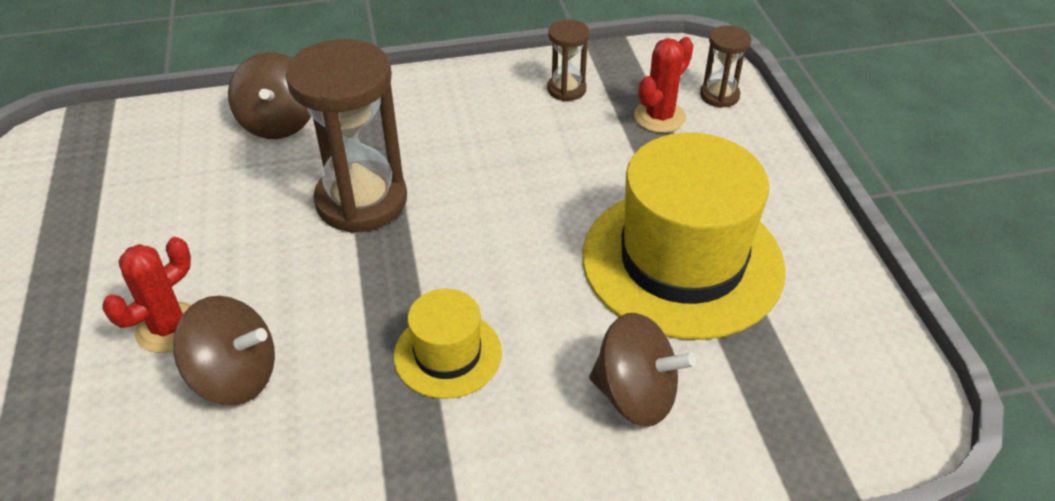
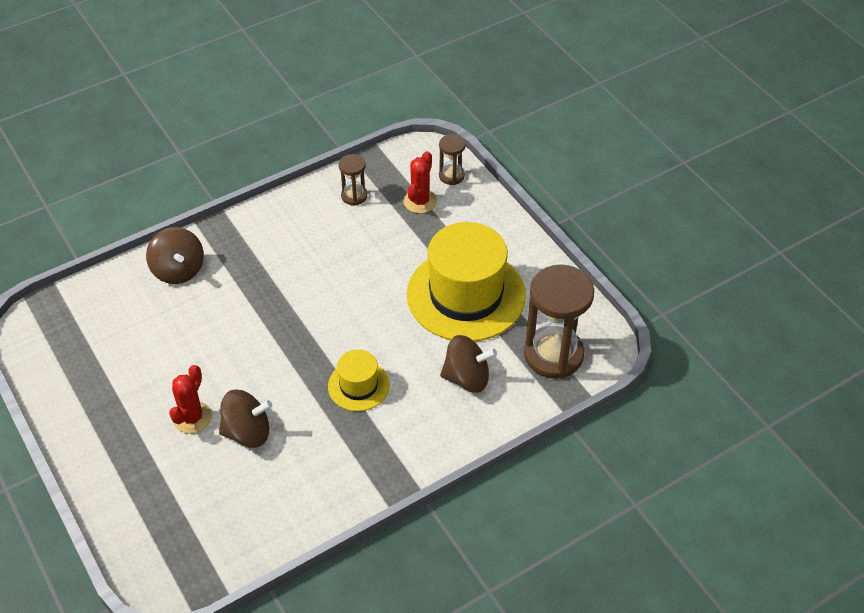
camera: 20 degrees left, 5 degrees up
brown hourglass [285,39,407,233] -> brown hourglass moved to [524,264,594,379]

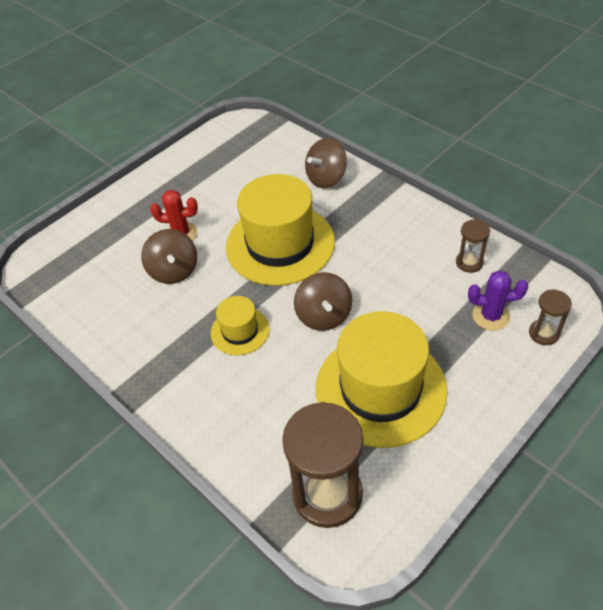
camera: 80 degrees right, 0 degrees up
red cactus [403,151,437,213] -> purple cactus [468,270,528,331]
brown spinning top [440,335,497,393] -> brown spinning top moved to [294,272,352,331]
none -> yellow hat [226,174,335,286]

